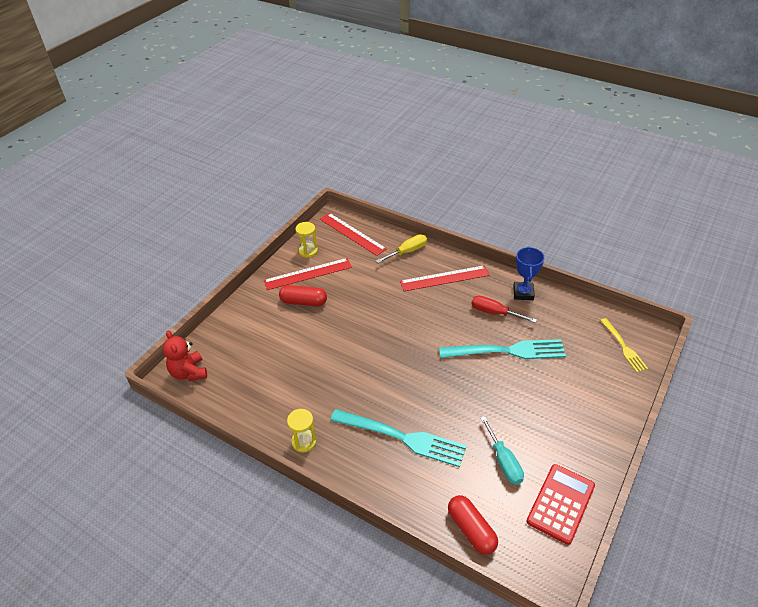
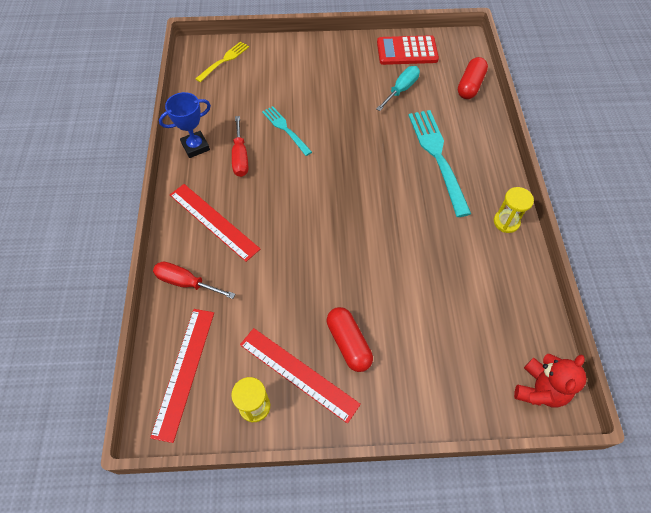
camera: 125 degrees left, 15 degrees up
yellow screwdriver [376,234,427,263] -> red screwdriver [153,261,235,299]
turquoise fork [439,339,566,359] -> turquoise fork [262,106,312,156], size x0.57

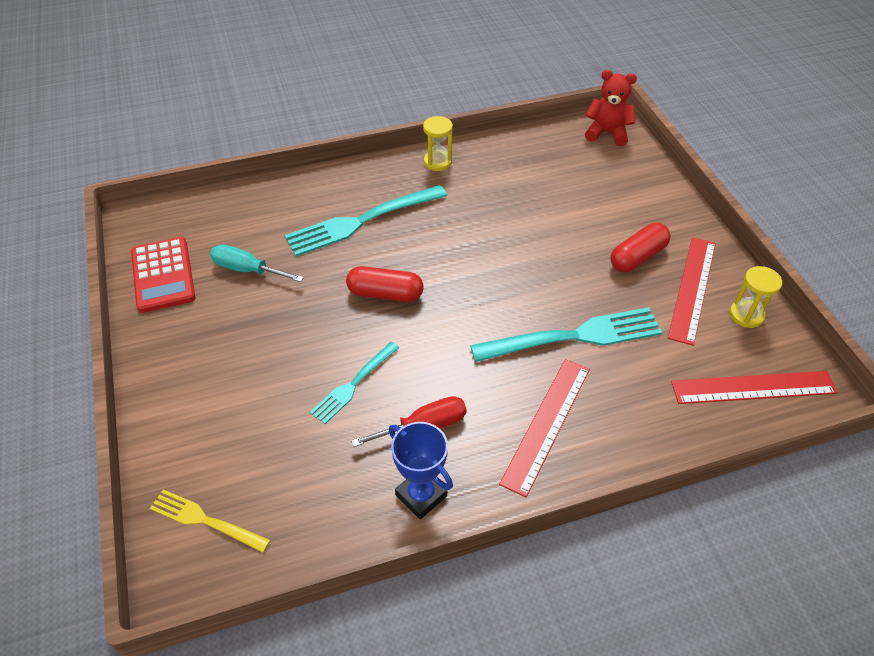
camera: 105 degrees left, 10 degrees down
red screwdriver [153,261,235,299] -> none
red capsule [458,57,488,99] -> red capsule moved to [346,266,424,302]
none -> turquoise fork [470,307,663,362]

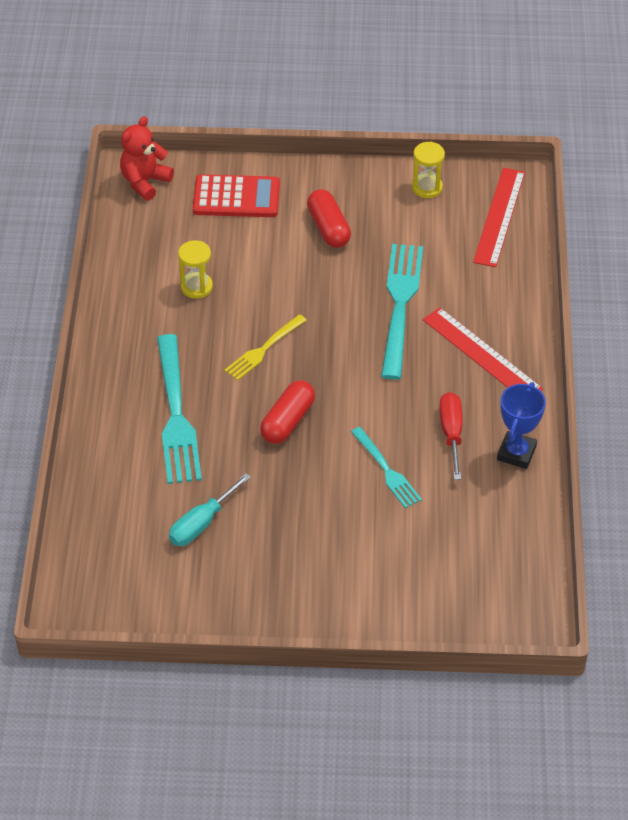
camera: 70 degrees left, 0 degrees up
red calculator [131,237,196,313] -> red calculator moved to [193,174,280,217]
yellow fork [150,489,271,553] -> yellow fork moved to [224,314,307,380]
blue trophy [389,422,453,519] -> blue trophy turned 45 degrees counterclockwise [497,382,546,469]
yellow hourglass [423,116,453,171] -> yellow hourglass moved to [178,240,213,299]
red ruler [668,237,716,346] -> none

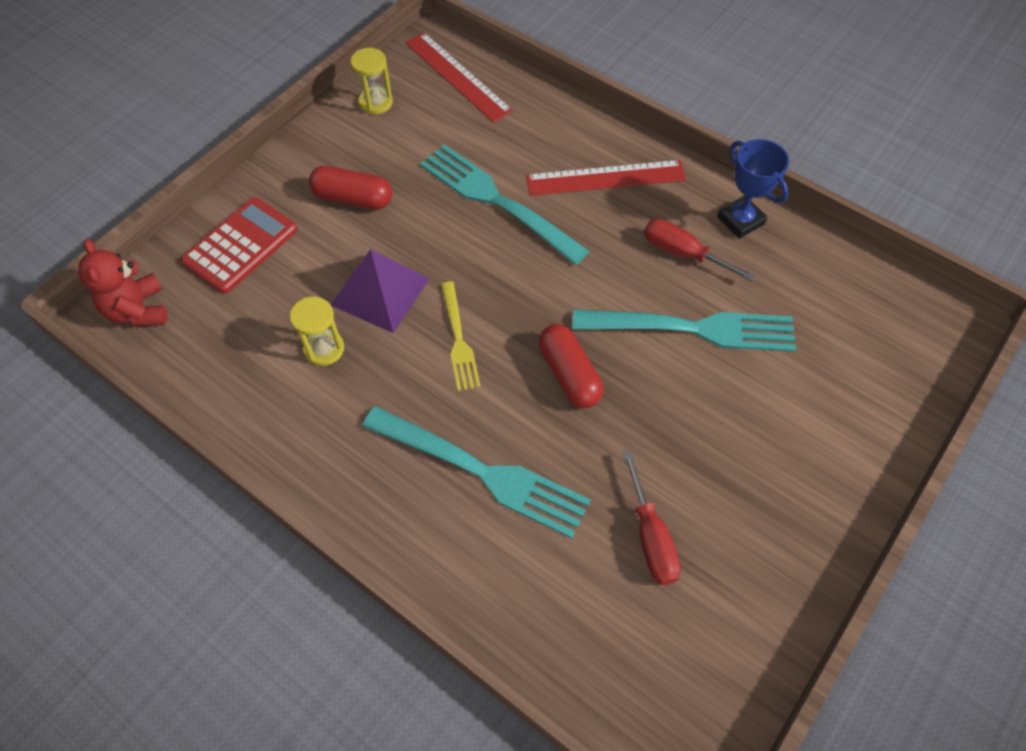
camera: 55 degrees left, 10 degrees up
turquoise screwdriver [169,473,251,546] -> red screwdriver [622,450,681,585]
turquoise fork [351,427,422,508] -> turquoise fork [572,309,796,352], size x1.76
none -> purple pyramid [331,249,430,333]

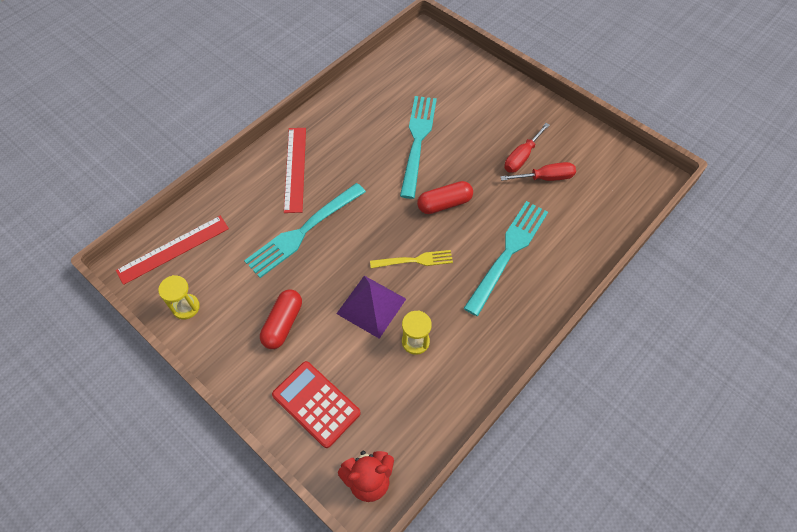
camera: 85 degrees left, 0 degrees up
red screwdriver [644,219,756,281] -> red screwdriver moved to [504,123,550,173]
blue trophy [717,139,789,239] -> none

